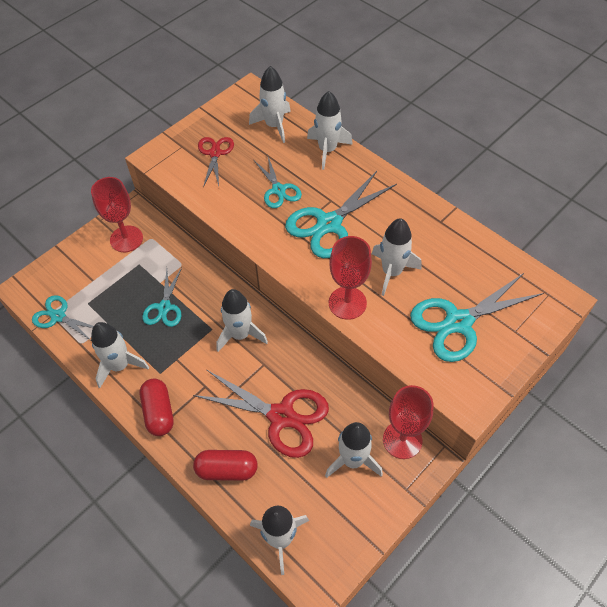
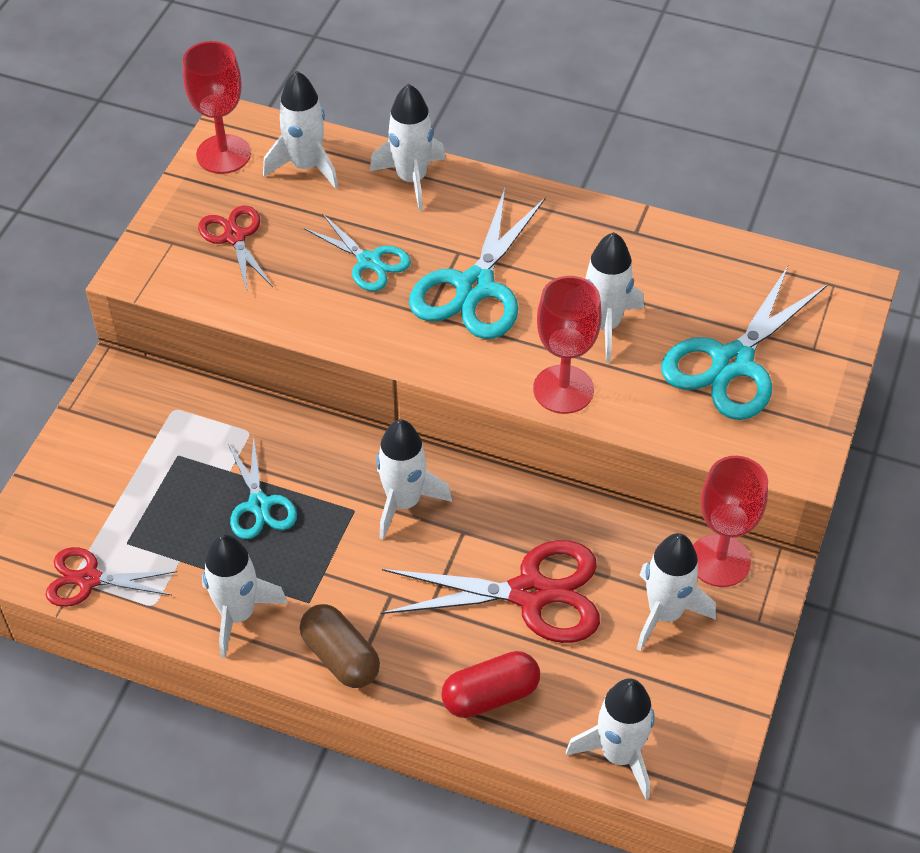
camera: 25 degrees left, 5 degrees down
turquoise scissors [32,295,94,340] -> red scissors [45,547,177,607]
red goblet [91,177,143,252] -> red goblet moved to [183,41,251,174]
red capsule [140,379,174,436] -> brown capsule [300,604,380,688]

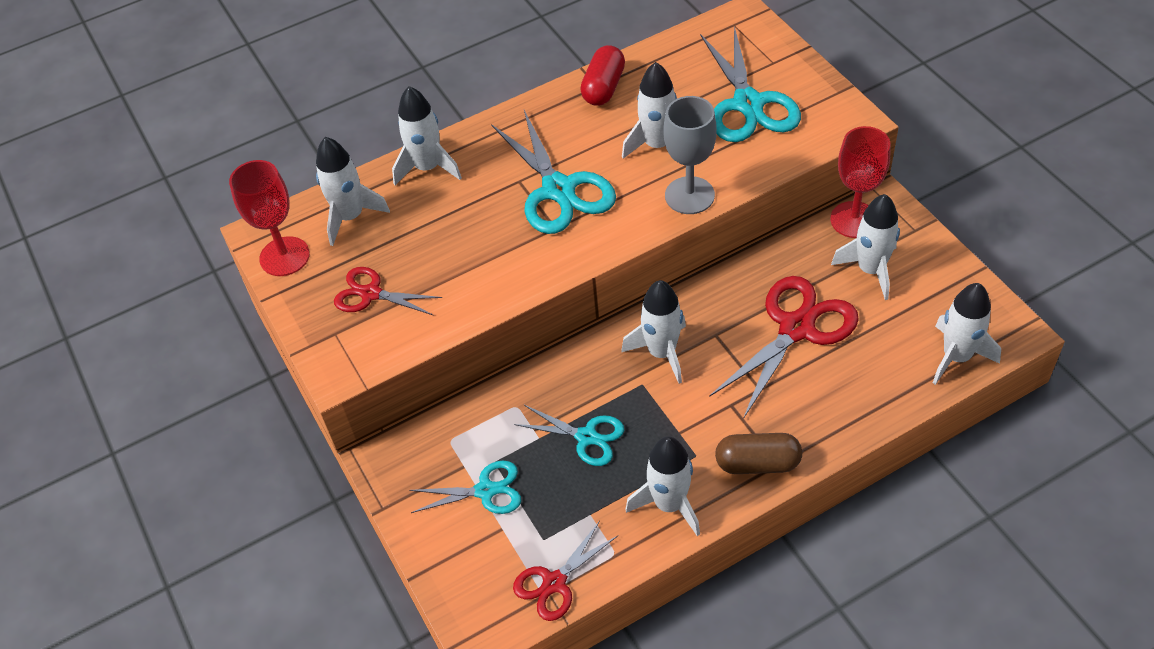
camera: 45 degrees left, 0 degrees up
turquoise scissors [304,213,411,291] -> turquoise scissors moved to [409,461,521,514]
red capsule [441,651,540,718] -> red capsule moved to [580,45,625,106]
red goblet [533,276,602,414] -> grey goblet [664,96,717,214]

